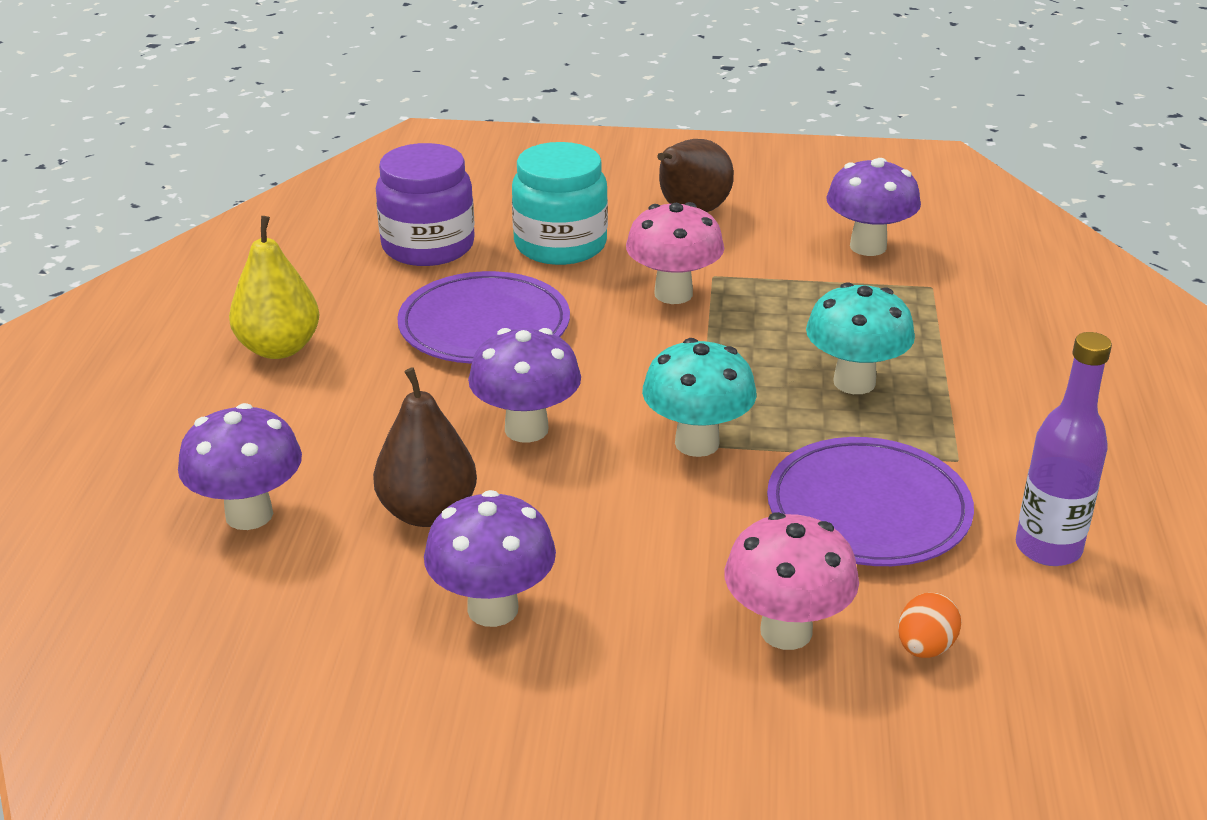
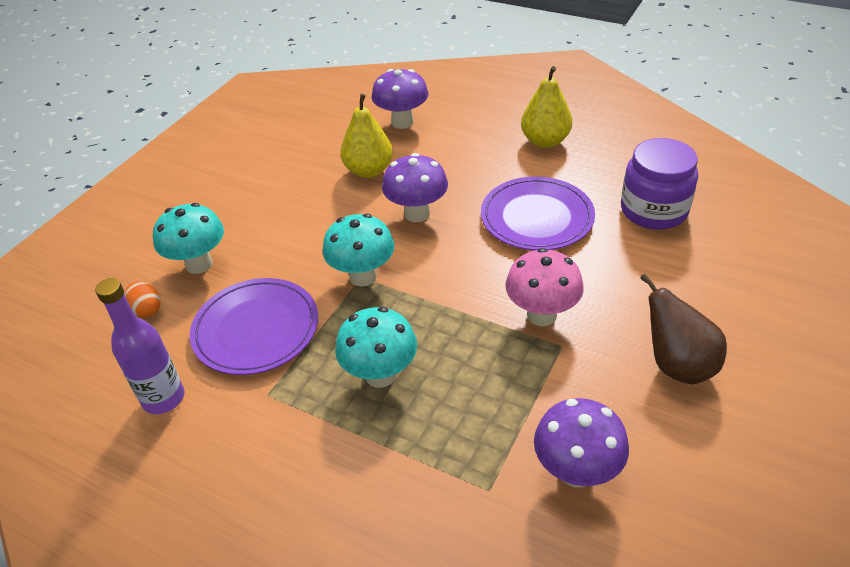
camera: 115 degrees right, 10 degrees up
brown pear [373,367,477,527] -> yellow pear [341,94,393,178]
purple mushroom [424,490,556,627] -> none
turquoise jar [512,142,608,265] -> none
pink mushroom [724,512,859,650] -> turquoise mushroom [153,203,224,274]

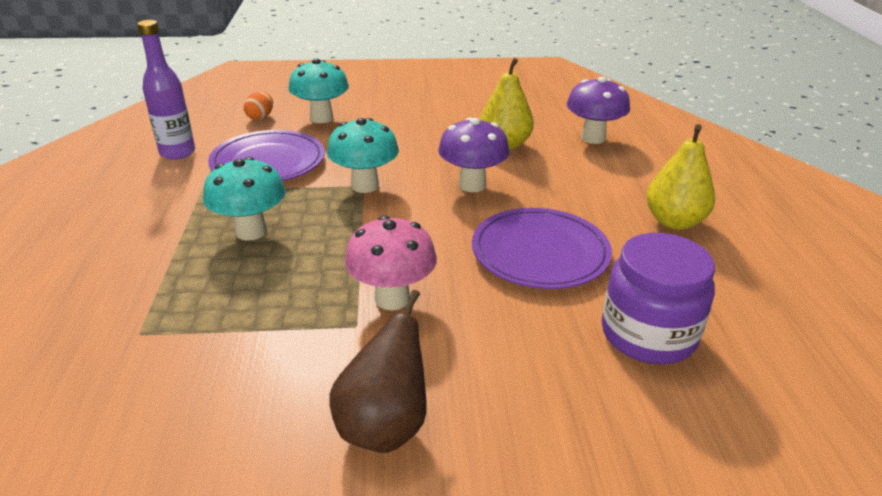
camera: 55 degrees right, 10 degrees down
purple mushroom [534,398,629,488] -> none

